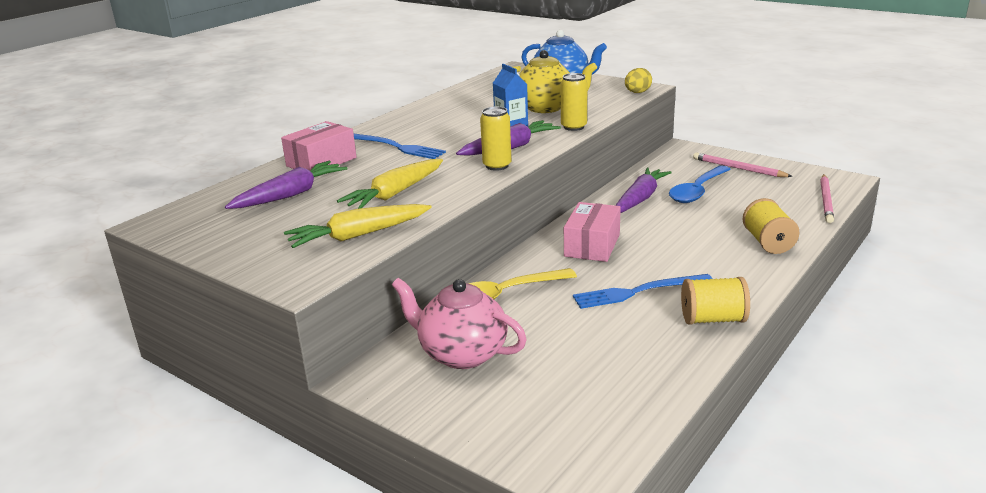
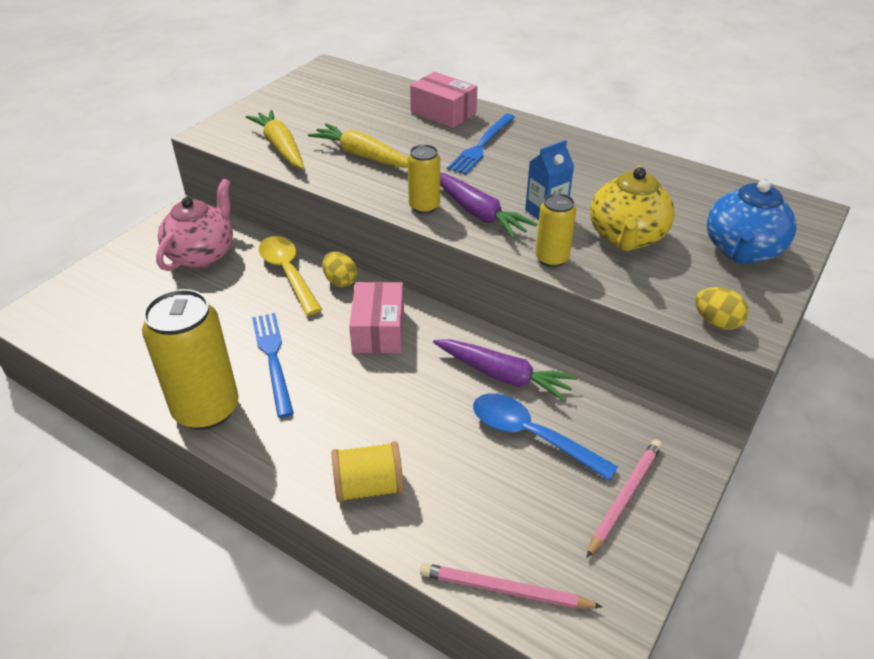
camera: 85 degrees right, 15 degrees up
purple carrot [225,161,348,209] -> none
pink box [564,202,621,262] -> pink box turned 75 degrees clockwise [349,282,404,353]
yellow spool [681,277,750,325] -> yellow can [142,289,239,430]
none -> yellow egg [322,252,357,287]

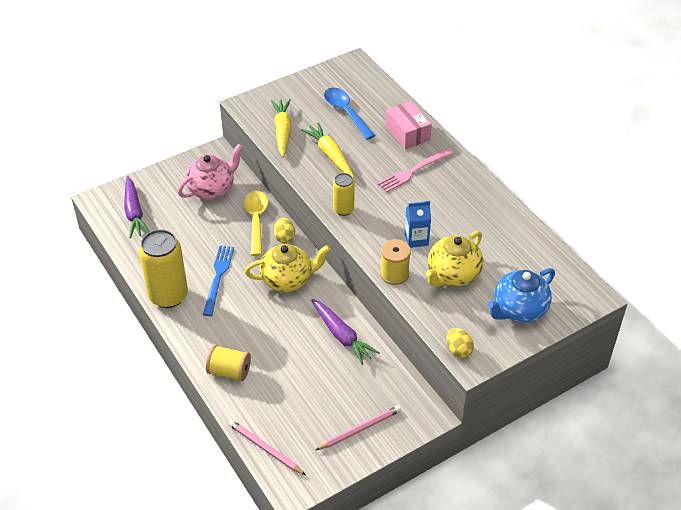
camera: 25 degrees right, 5 degrees up
pink box [349,282,404,353] -> yellow teapot [245,244,331,292]
purple carrot [440,173,537,239] -> purple carrot moved to [124,176,150,238]
blue fork [447,114,515,175] -> pink fork [377,148,454,192]
blue spoon [473,393,618,481] -> blue spoon moved to [324,88,375,140]
yellow can [535,193,576,267] -> yellow spool [380,239,411,285]

